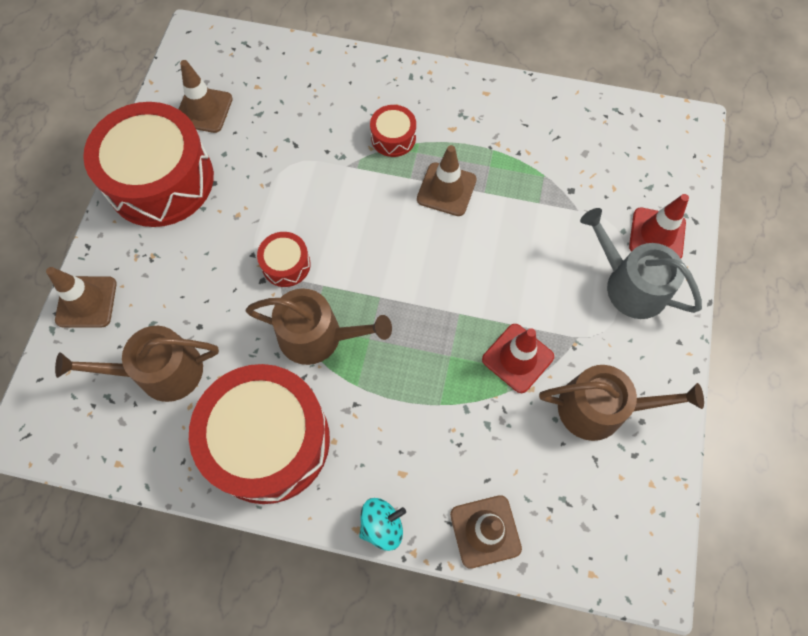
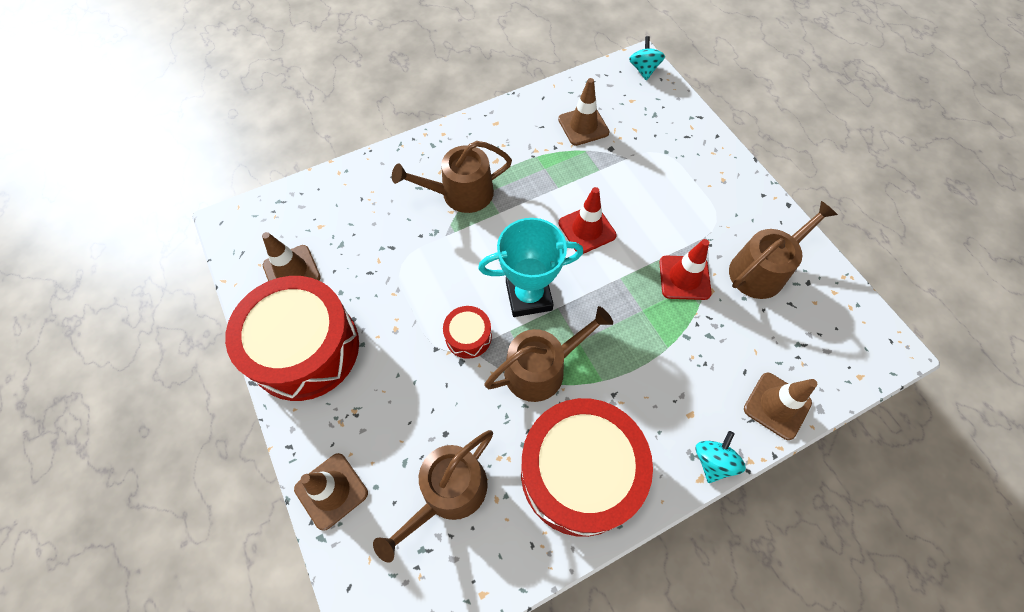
camera: 40 degrees left, 5 degrees down
red drum [370,105,416,157] -> brown watering can [392,141,512,213]
brown traffic cone [417,145,477,216] -> brown traffic cone moved to [558,78,610,146]
grey watering can [580,208,702,319] -> none
red traffic cone [629,194,689,258] -> red traffic cone moved to [559,187,617,254]
none -> turquoise trophy [478,218,583,317]
none -> turquoise spinning top [629,36,665,81]

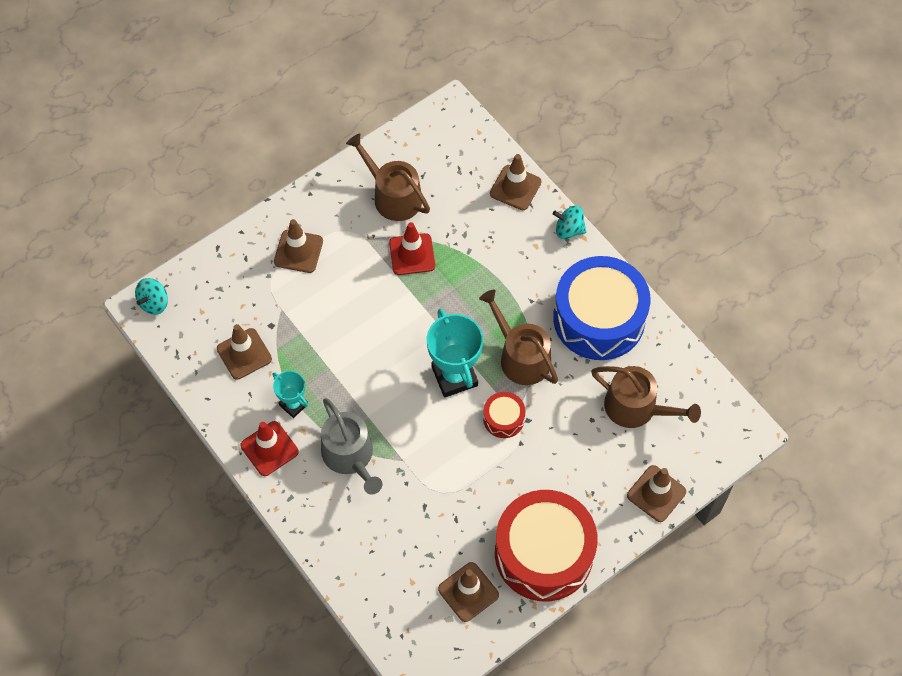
camera: 100 degrees left, 0 degrees up
brown watering can [392,141,512,213] -> grey watering can [321,398,382,495]
red drum [521,398,653,537] -> blue drum [553,256,651,360]
red traffic cone [559,187,617,254] -> red traffic cone moved to [241,421,299,476]
turquoise spinning top [629,36,665,81] -> turquoise spinning top turned 45 degrees counterclockwise [135,278,168,315]
none -> turquoise trophy [272,371,308,418]
none -> brown traffic cone [274,219,323,273]

